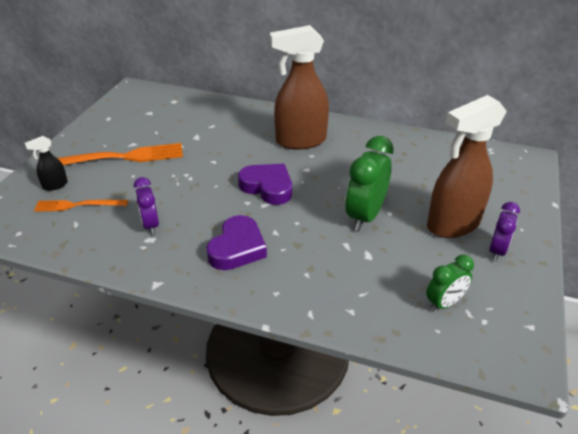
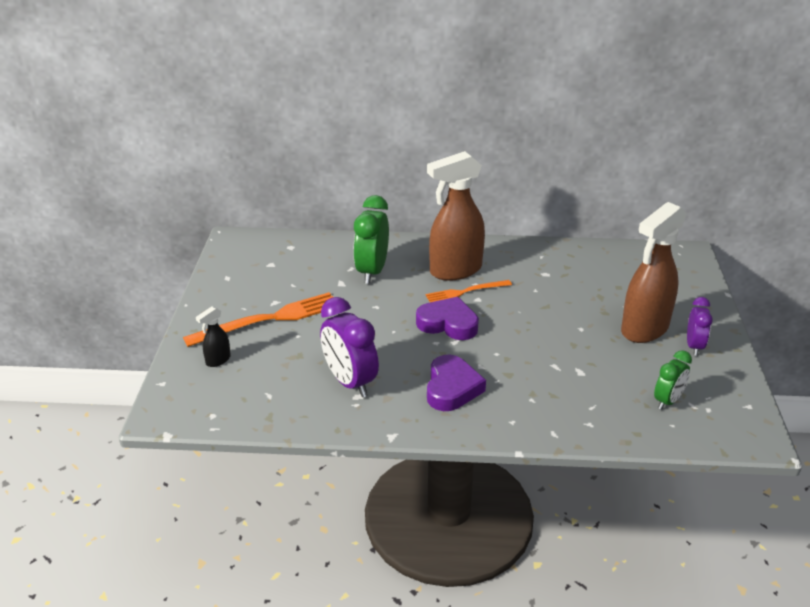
camera: 15 degrees left, 5 degrees down
orange fork [34,200,128,212] -> orange fork moved to [426,280,512,302]
purple clock [134,177,159,235] -> purple clock [320,297,379,397], size x1.67
green clock [345,136,394,231] -> green clock moved to [353,195,389,284]

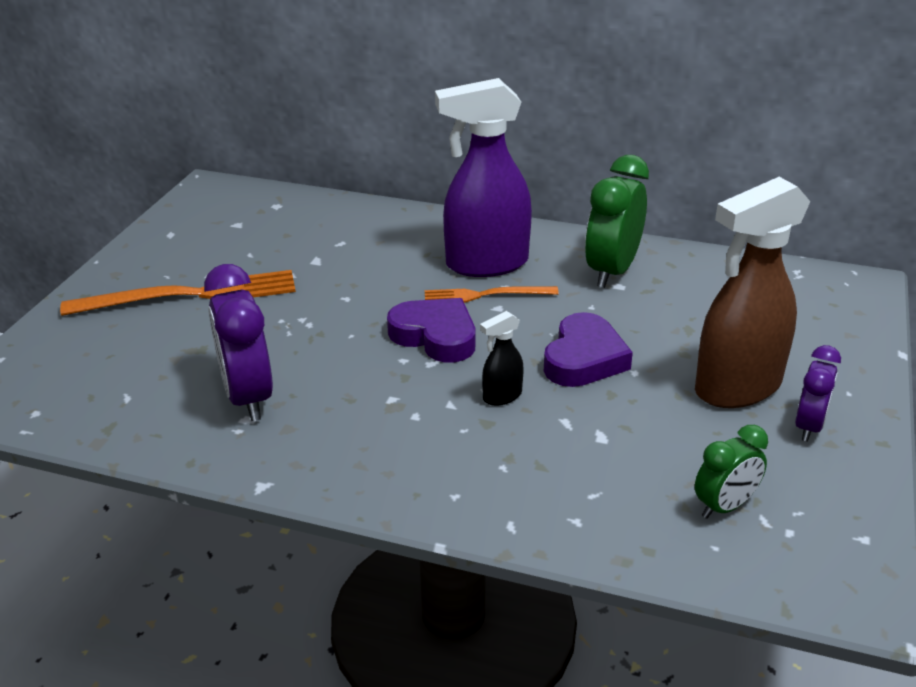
camera: 15 degrees right, 0 degrees up
black spray bottle [196,306,231,367] -> black spray bottle moved to [480,311,524,406]
green clock [353,195,389,284] -> green clock moved to [585,155,649,288]
brown spray bottle [427,151,485,281] -> purple spray bottle [435,78,532,277]
purple heart [427,355,486,411] -> purple heart moved to [544,312,633,387]

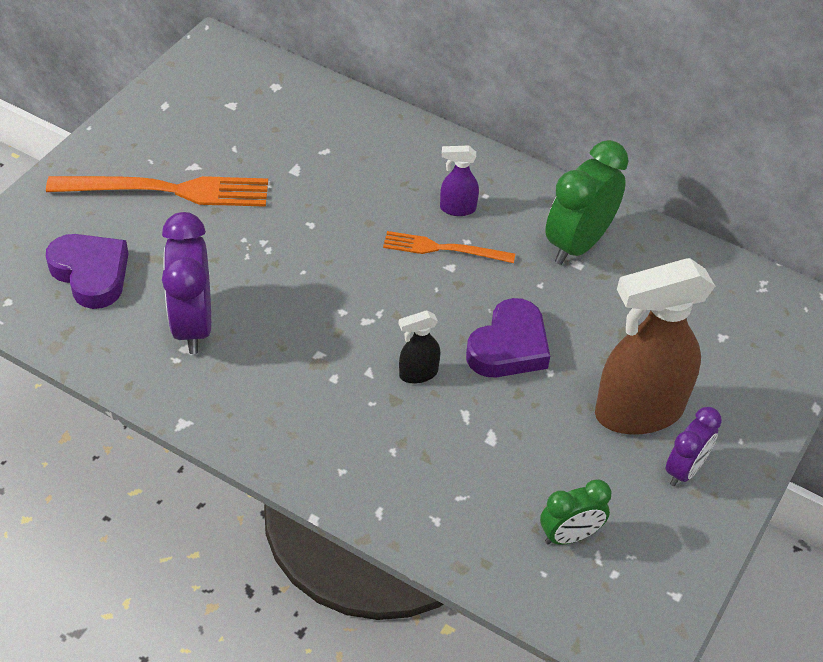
camera: 10 degrees right, 15 degrees up
purple heart [387,298,475,363] -> purple heart moved to [46,234,129,309]
purple spray bottle [435,78,532,277] -> purple spray bottle [440,146,479,216], size x0.44

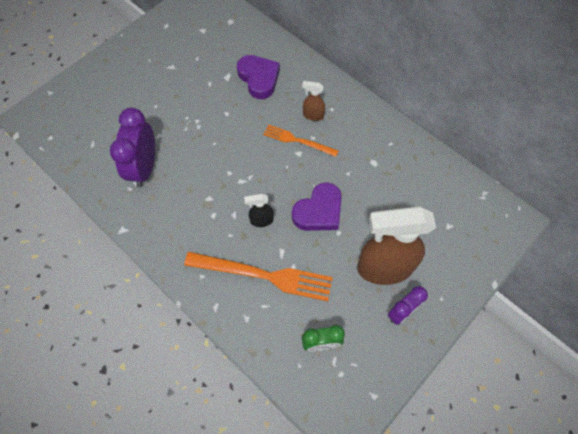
camera: 15 degrees right, 15 degrees up
orange fork [46,176,268,207] -> orange fork moved to [184,252,333,301]
purple heart [46,234,129,309] -> purple heart moved to [237,55,280,99]
purple spray bottle [440,146,479,216] -> brown spray bottle [302,81,325,121]
green clock [545,140,629,265] -> none

